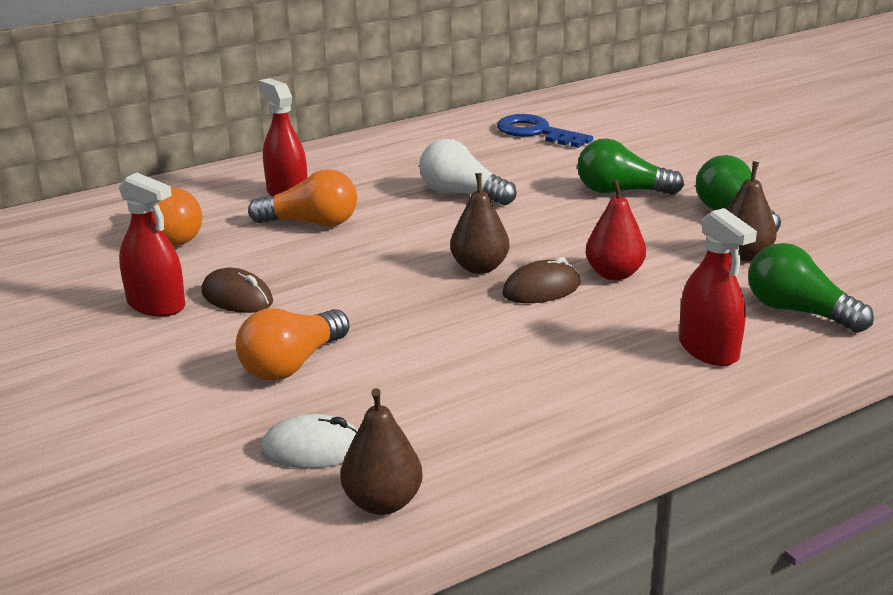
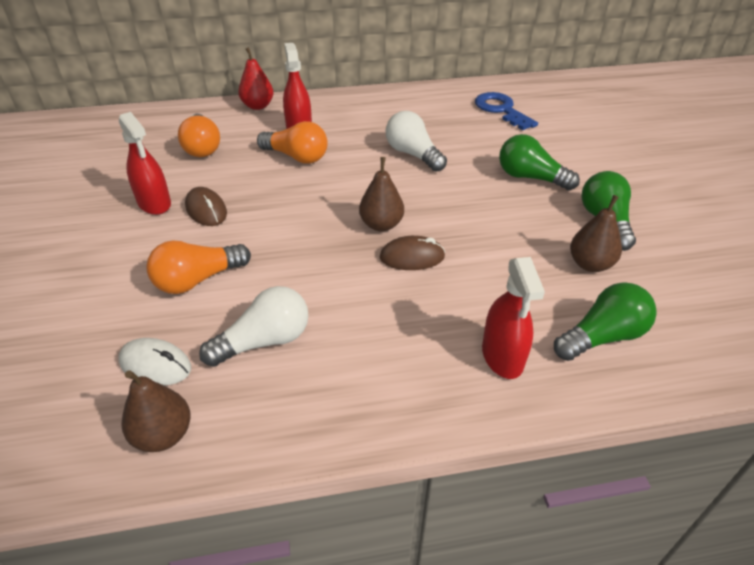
camera: 20 degrees right, 15 degrees up
red pear [586,179,646,280] -> red pear moved to [238,47,274,110]
green light bulb [748,243,874,333] -> green light bulb turned 90 degrees clockwise [554,283,657,361]
none -> white light bulb [199,286,308,367]

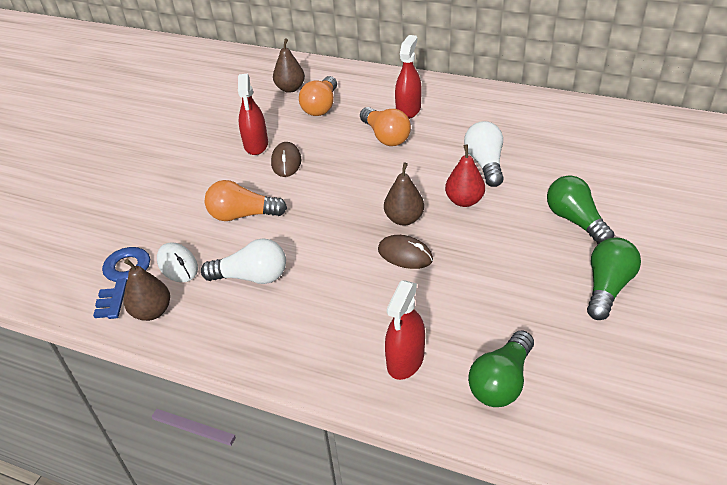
camera: 35 degrees right, 0 degrees up
red pear [238,47,274,110] -> red pear moved to [445,144,485,207]
blue key [475,92,538,130] -> blue key moved to [93,247,151,319]
green light bulb [554,283,657,361] -> green light bulb turned 120 degrees clockwise [468,330,534,407]
brown pear [570,195,622,272] -> brown pear moved to [273,39,305,93]

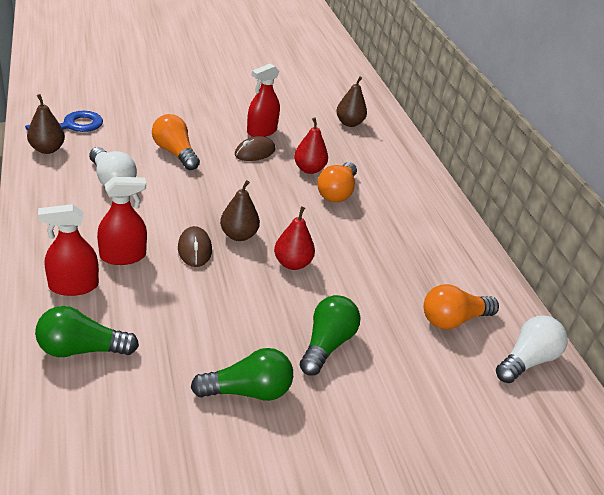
camera: 45 degrees right, 5 degrees down
white mouse [157,242,198,282] -> none
orange light bulb [299,76,337,116] -> orange light bulb moved to [424,284,499,329]
red spray bottle [395,35,422,119] -> red spray bottle moved to [97,177,147,265]
white light bulb [464,121,504,187] -> white light bulb moved to [496,316,568,383]
none -> red pear [294,118,328,174]

